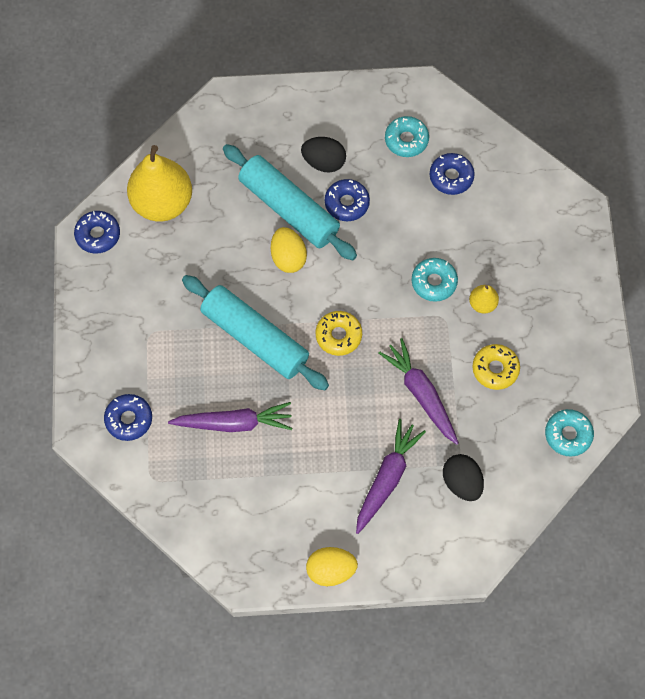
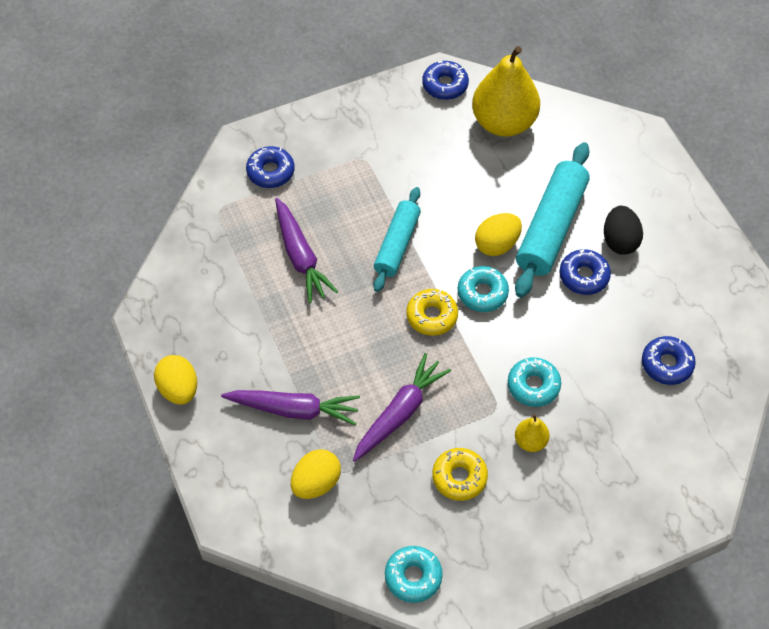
camera: 70 degrees right, 10 degrees down
turquoise rolling pin [182,275,329,390] -> turquoise rolling pin [374,187,421,292], size x0.65
turquoise donut [385,116,429,157] -> turquoise donut moved to [458,266,509,312]
black egg [443,454,484,501] -> yellow egg [291,449,341,499]

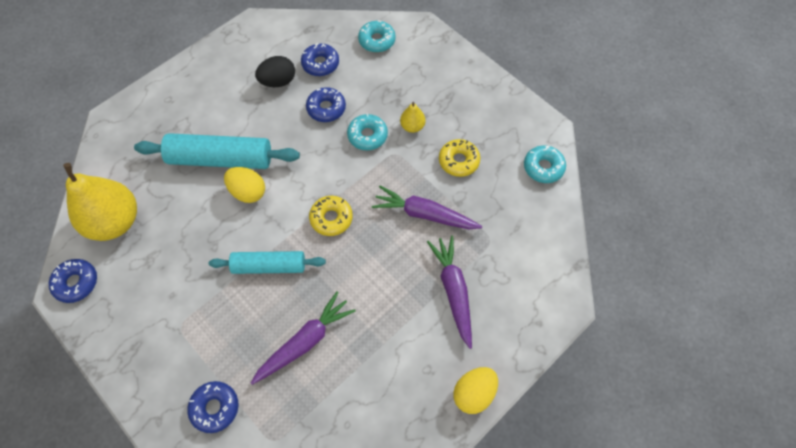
camera: 110 degrees left, 5 degrees up
yellow egg [291,449,341,499] -> none
turquoise donut [458,266,509,312] -> turquoise donut moved to [358,20,396,52]
blue donut [559,249,611,295] -> blue donut moved to [306,87,346,122]
black egg [604,206,643,255] -> black egg moved to [255,56,295,87]

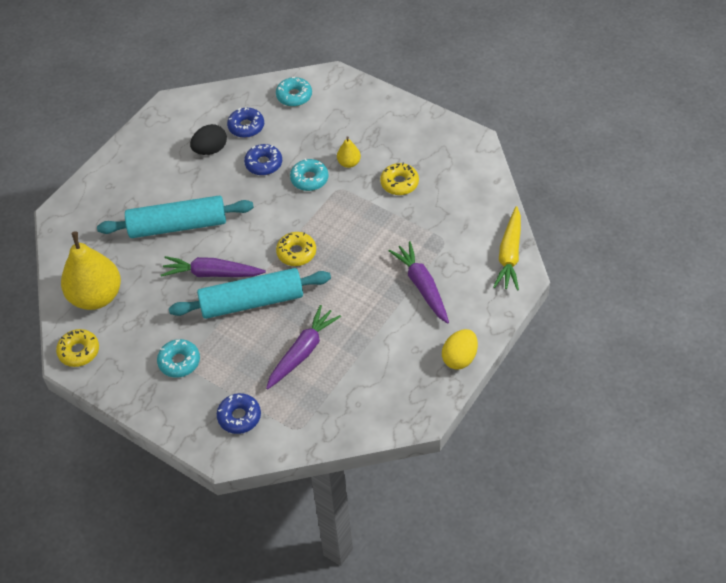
camera: 10 degrees left, 10 degrees down
blue donut [49,259,97,303] -> yellow donut [56,329,99,367]
turquoise rolling pin [209,251,326,274] -> turquoise rolling pin [169,268,331,319], size x1.54
yellow egg [224,167,265,203] -> none
purple carrot [372,186,482,229] -> purple carrot moved to [161,256,266,277]
turquoise donut [524,145,566,183] -> turquoise donut moved to [157,339,200,378]
none -> yellow carrot [493,206,521,291]

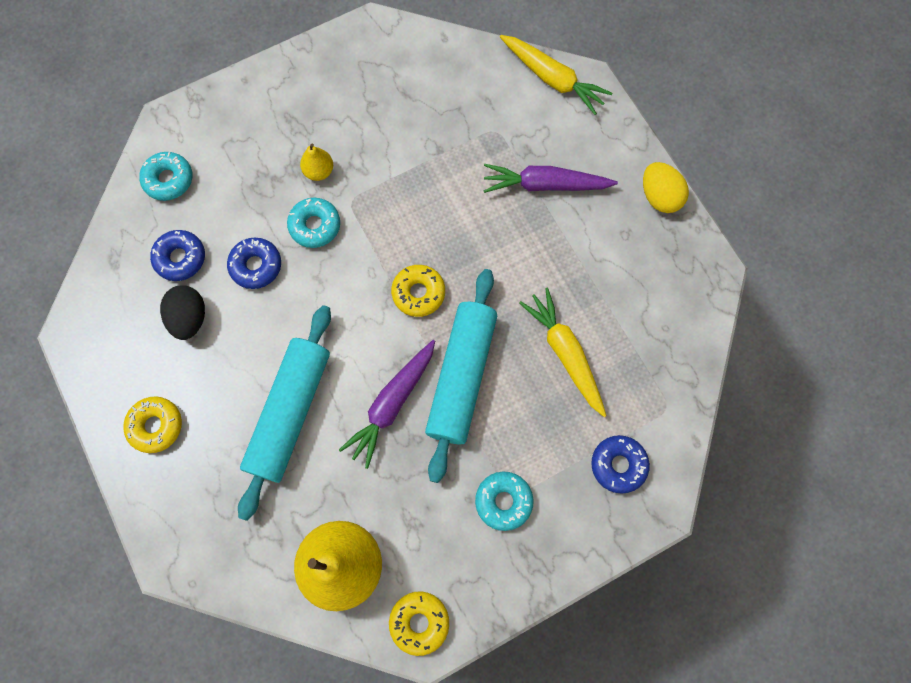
camera: 65 degrees left, 20 degrees up
purple carrot [266,305,341,390] -> yellow carrot [519,287,607,417]
yellow donut [380,163,419,195] -> yellow donut moved to [123,396,182,453]

